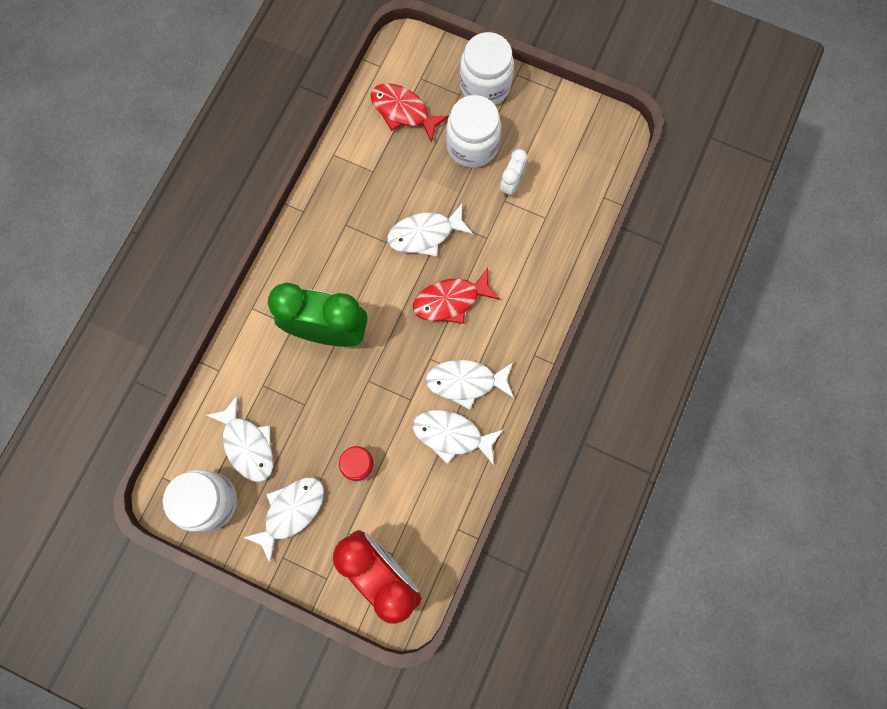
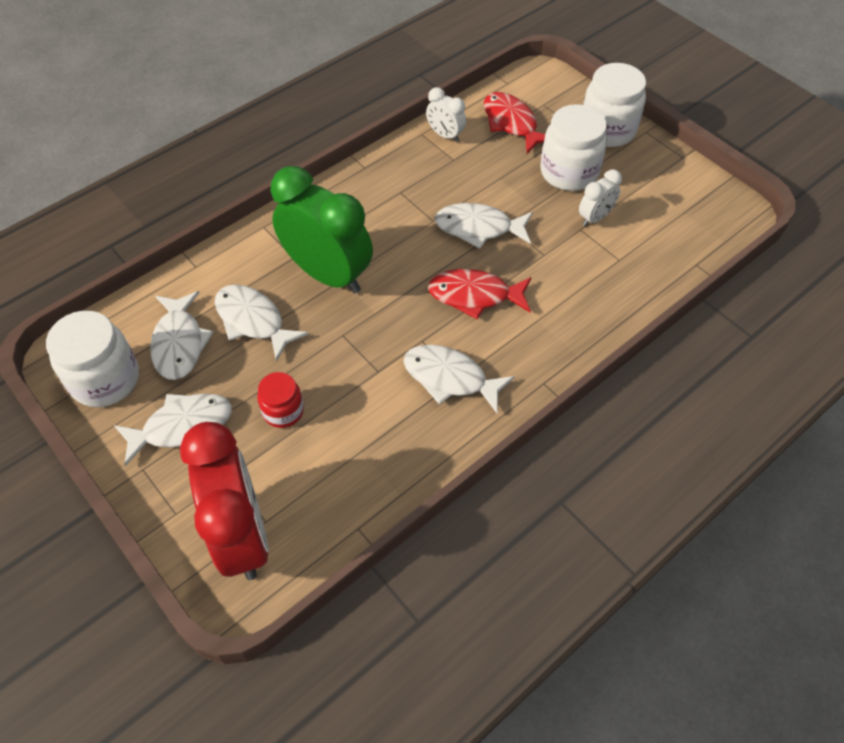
camera: 25 degrees right, 20 degrees down
white fish [412,410,504,465] -> white fish moved to [215,285,309,362]
none -> white clock [426,87,466,142]

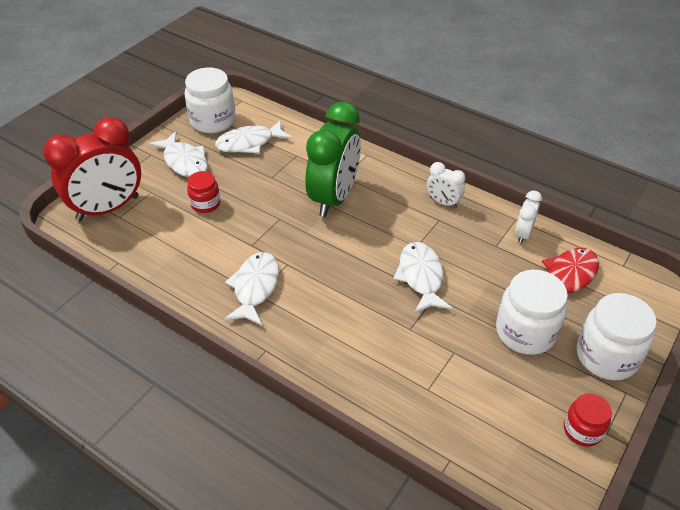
camera: 75 degrees right, 10 degrees down
white fish [215,285,309,362] -> none
red fish [428,269,532,319] -> none
white clock [579,170,622,226] -> white clock moved to [427,162,465,208]
none -> red jar [564,393,612,447]

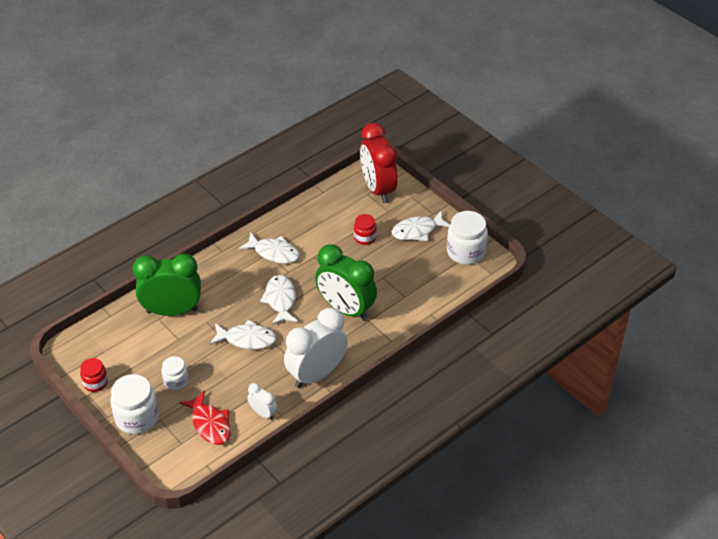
camera: 105 degrees right, 0 degrees up
white fish [215,120,292,153] -> white fish moved to [260,275,298,325]
white clock [427,162,465,208] -> white clock [284,308,348,388], size x2.15
white jar [496,270,568,355] -> white jar [162,356,188,390], size x0.58
none -> green clock [133,254,201,316]

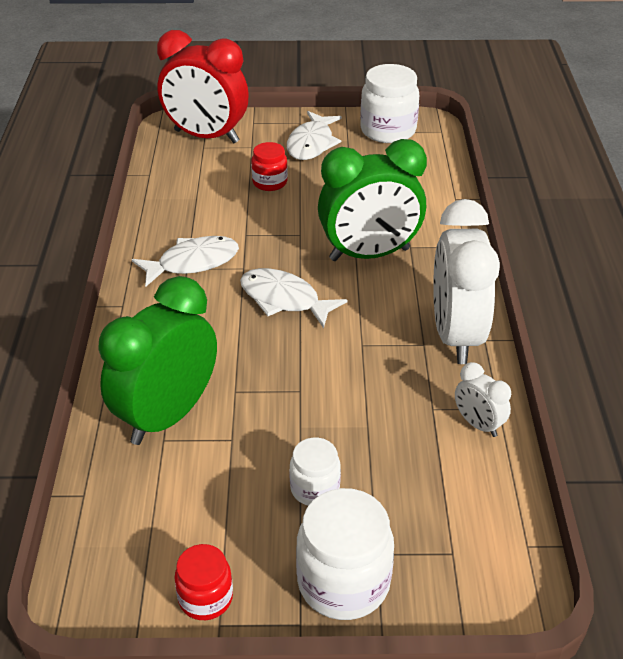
camera: 50 degrees left, 5 degrees down
red fish [179,390,231,445] -> none
white fish [210,320,276,349] -> none
white clock [248,383,277,420] -> white clock turned 120 degrees counterclockwise [455,362,511,437]

